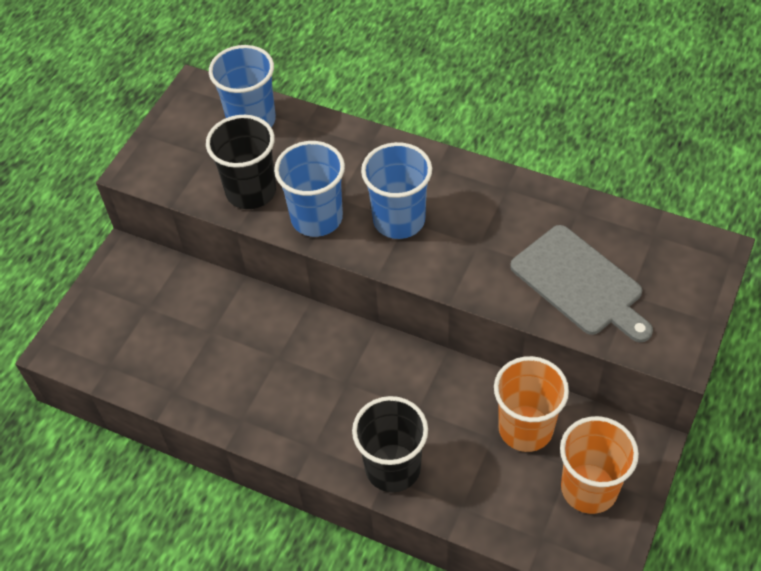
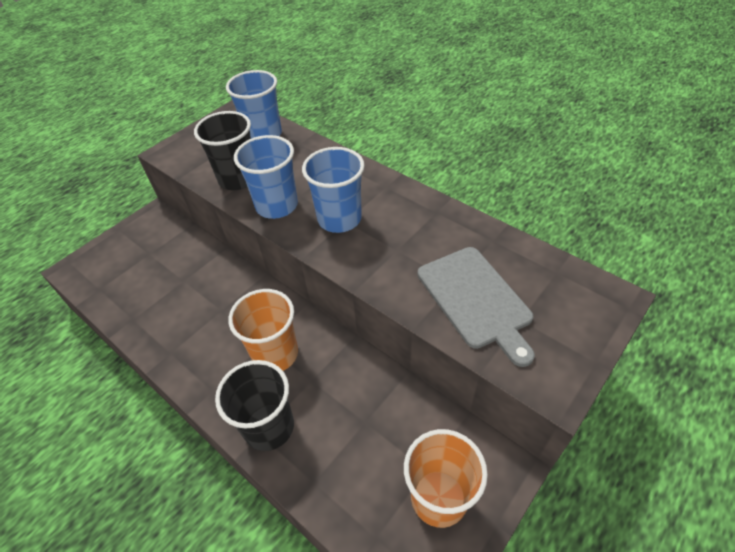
camera: 15 degrees right, 5 degrees down
orange cup [494,356,569,452] -> orange cup moved to [228,289,298,371]

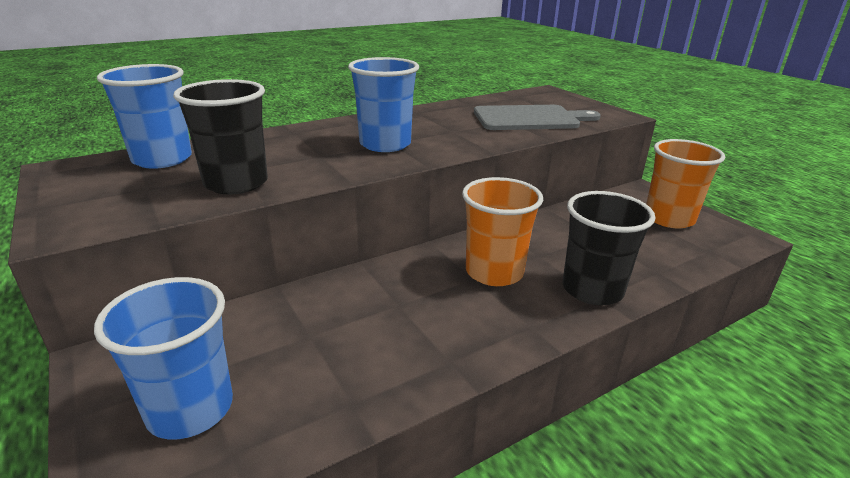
camera: 75 degrees left, 20 degrees down
blue cup [234,135,298,219] -> blue cup moved to [94,277,233,439]

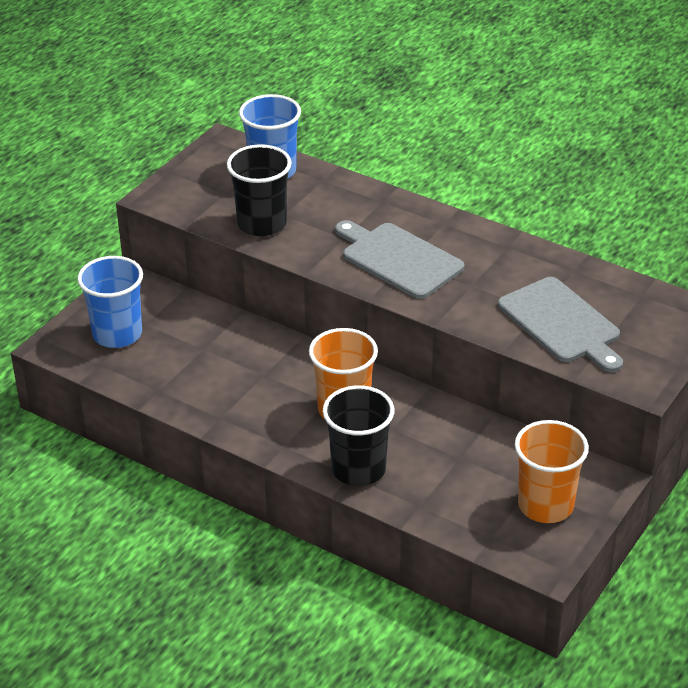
camera: 65 degrees right, 10 degrees up
blue cup [348,57,419,152] -> grey cutting board [335,220,464,299]

